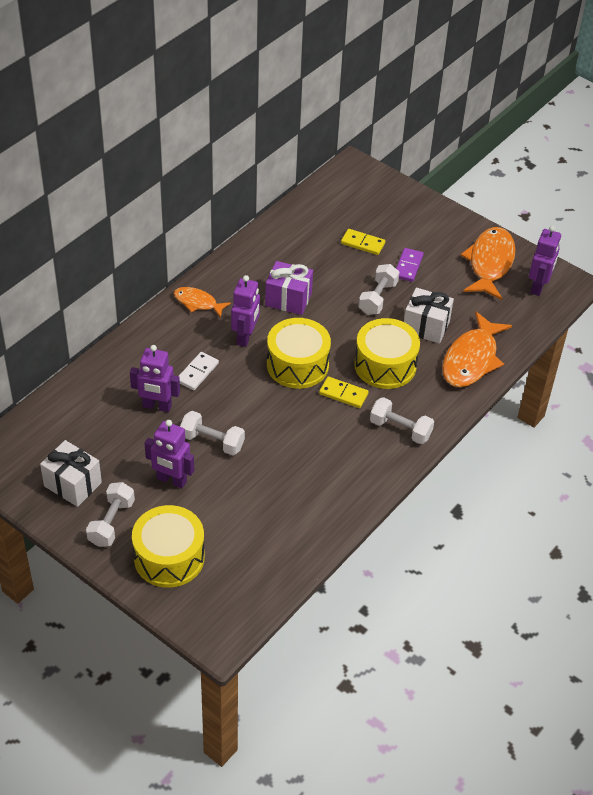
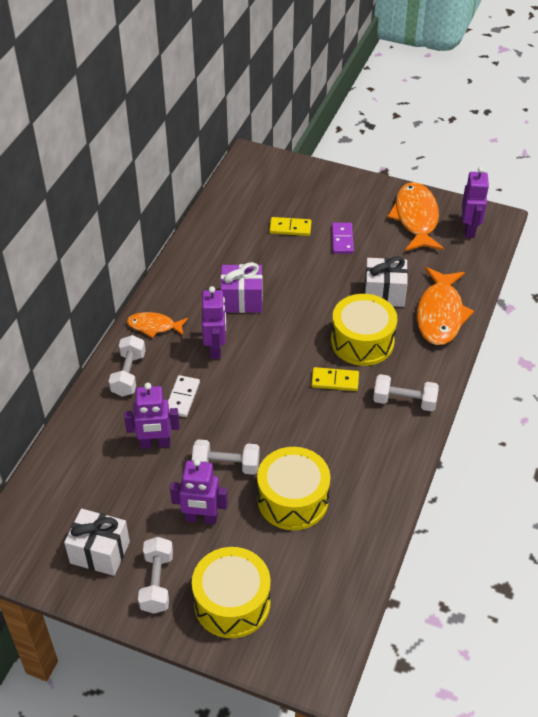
camera: 15 degrees left, 0 degrees up
yellow drum [267,318,331,389] -> yellow drum moved to [257,447,330,530]
white dumbbell [359,264,399,315] -> white dumbbell moved to [109,335,146,397]

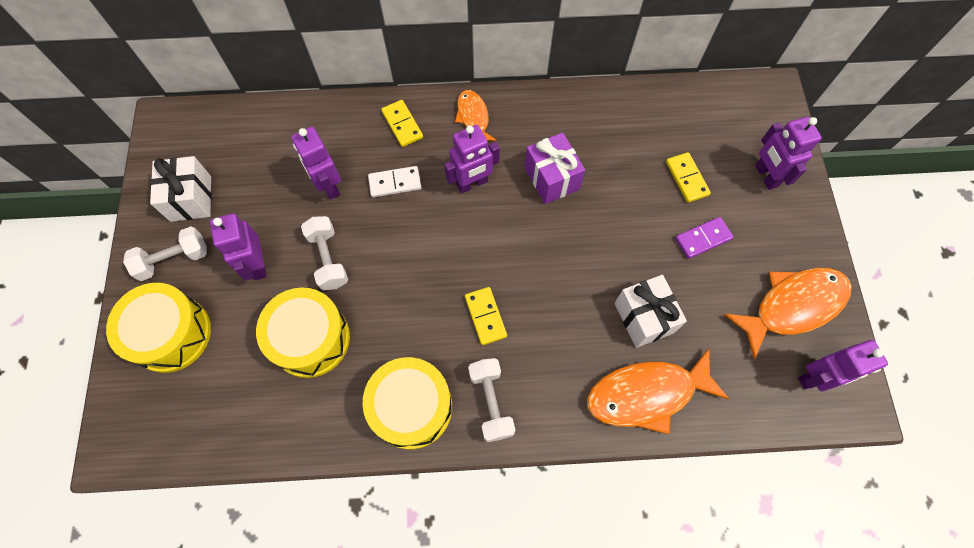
camera: 65 degrees right, 20 degrees up
white dumbbell [109,335,146,397] -> yellow domino [381,100,423,147]
yellow drum [331,294,397,366] -> yellow drum moved to [363,357,452,450]
none -> purple robot [755,117,822,190]

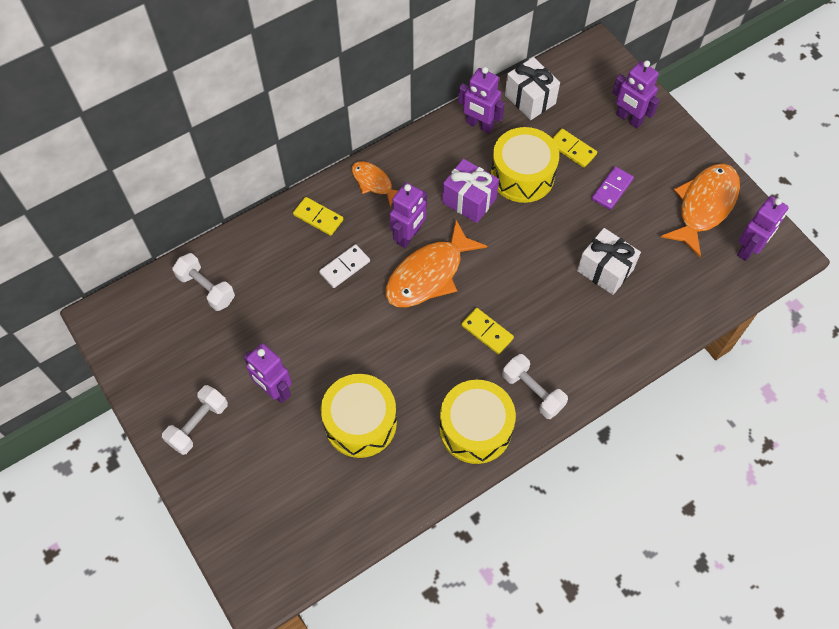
camera: 30 degrees left, 5 degrees down
yellow drum [106,283,211,373] -> yellow drum moved to [491,127,559,203]
white gift [150,156,211,222] -> white gift moved to [505,57,560,120]
purple robot [291,127,341,200] -> purple robot moved to [458,67,505,133]
white dumbbell [301,216,348,291] -> white dumbbell moved to [172,253,235,311]
orange fish [587,348,729,434] -> orange fish moved to [386,220,487,307]

